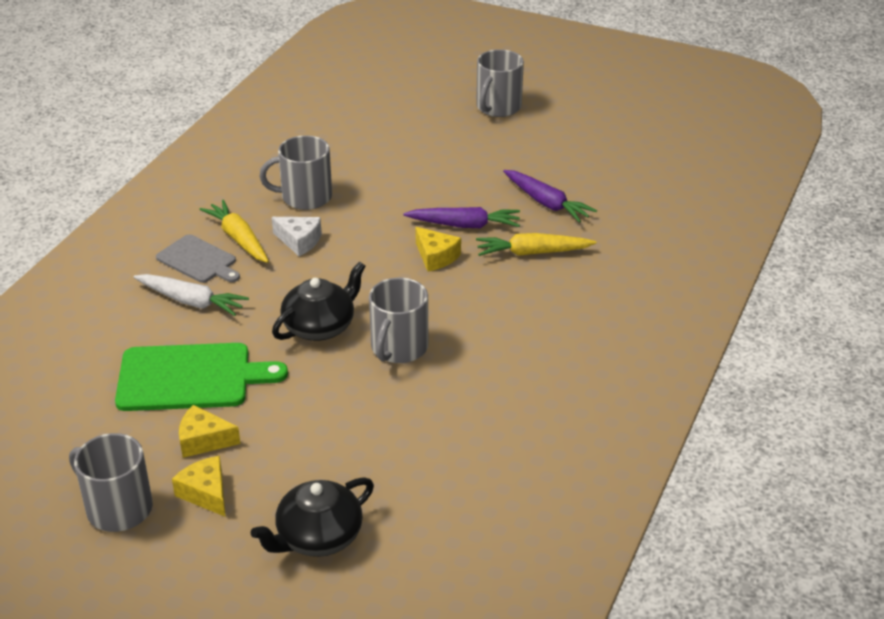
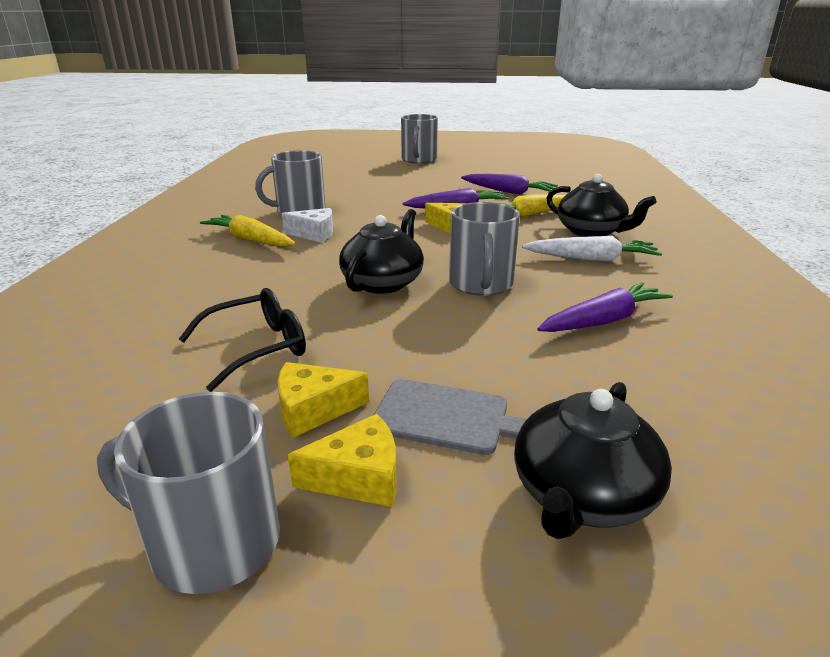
camera: 20 degrees left, 10 degrees down
green cutting board [115,343,288,411] -> black glasses [179,288,306,392]
white carrot [134,274,249,316] -> white carrot moved to [522,236,662,262]
grey cutting board [156,234,240,283] -> grey cutting board moved to [373,379,527,455]
yellow cheese [172,456,226,517] -> yellow cheese turned 135 degrees clockwise [288,414,396,507]
none -> purple carrot [537,282,673,332]
none -> black teapot [547,174,656,237]

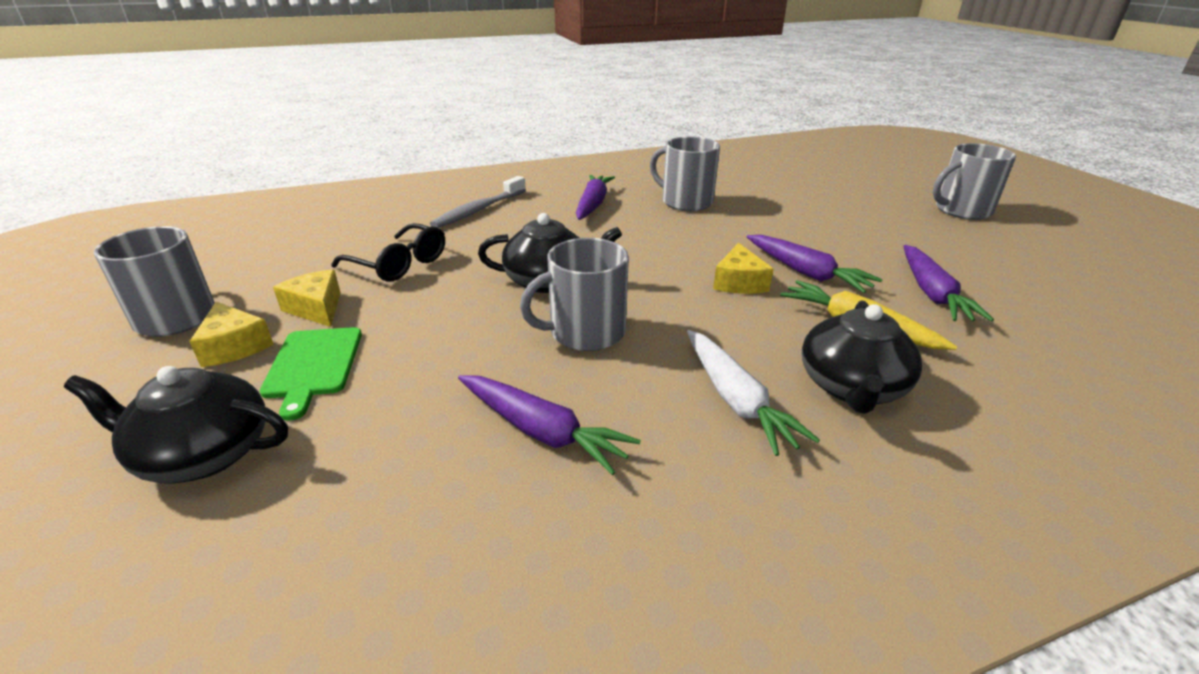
camera: 65 degrees right, 5 degrees up
yellow carrot [200,215,296,247] -> purple carrot [576,175,615,220]
white cheese [281,208,333,243] -> none
grey cutting board [373,379,527,455] -> green cutting board [260,327,362,421]
none -> grey toothbrush [430,176,526,228]

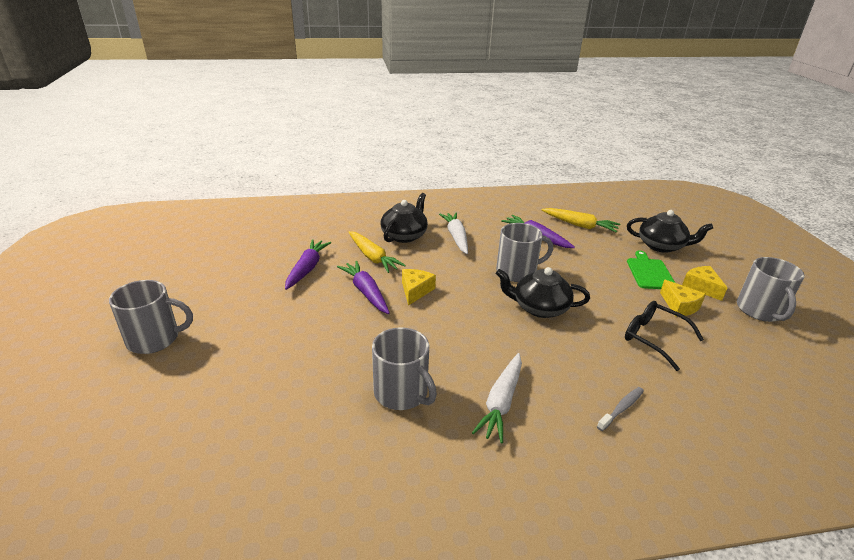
camera: 170 degrees left, 0 degrees up
grey toothbrush [430,176,526,228] -> grey toothbrush [597,387,644,431], size x0.61
purple carrot [576,175,615,220] -> white carrot [472,353,522,443]
none -> yellow carrot [542,208,620,232]

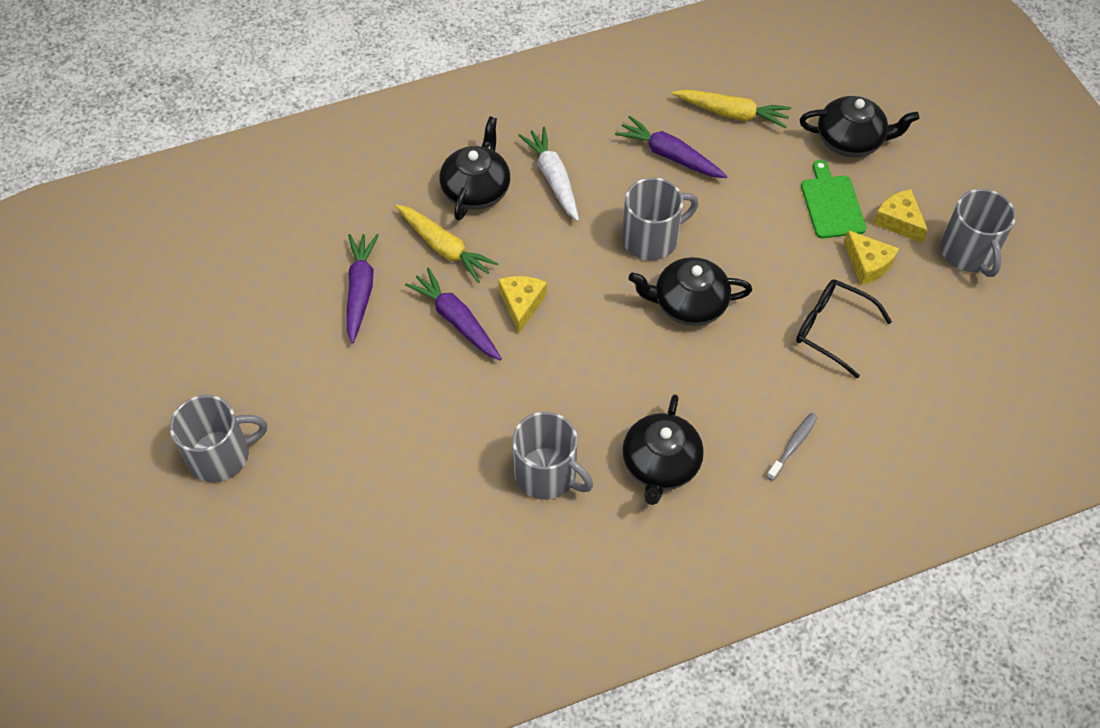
camera: 10 degrees left, 25 degrees up
white carrot [472,353,522,443] -> black teapot [622,394,704,505]

